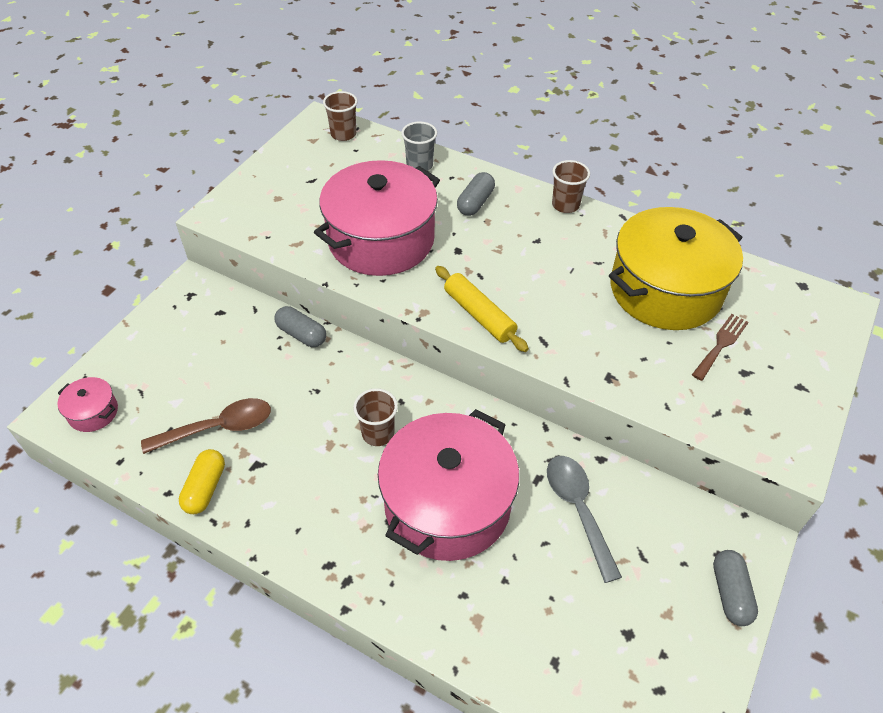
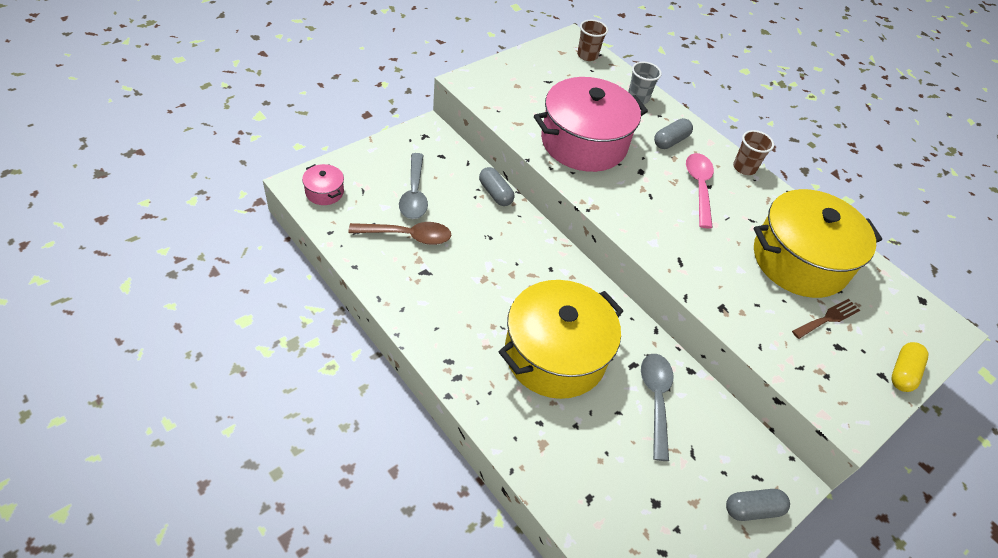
camera: 15 degrees right, 0 degrees up
yellow capsule [179,449,225,514] -> yellow capsule moved to [892,342,928,392]
brown cup [353,388,398,446] -> none
pink pot [378,409,519,561] -> yellow pot [499,280,623,399]
yellow rolling pin [435,266,529,352] -> none
grey capsule [713,550,758,626] -> grey capsule turned 60 degrees clockwise [726,489,790,521]
none -> grey spoon [399,153,428,219]
none -> pink spoon [686,153,714,229]

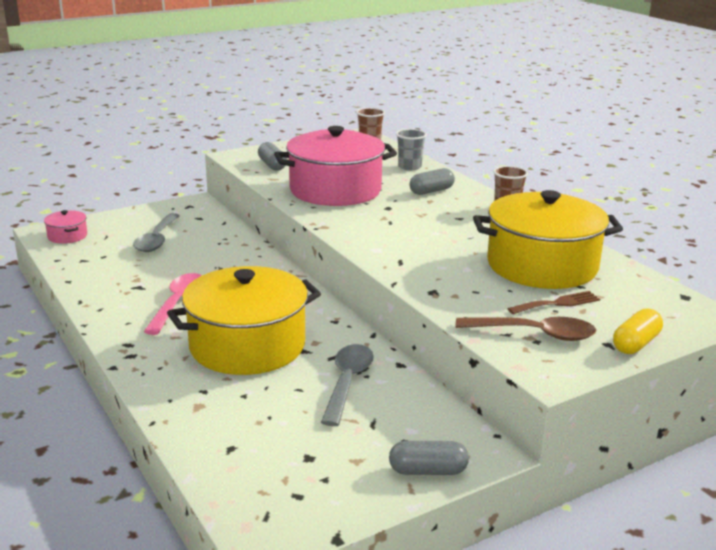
camera: 15 degrees right, 25 degrees down
brown spoon [348,222,451,245] -> brown spoon moved to [455,317,596,341]
grey capsule [479,167,514,206] -> grey capsule moved to [258,142,287,171]
pink spoon [686,153,714,229] -> pink spoon moved to [144,273,202,335]

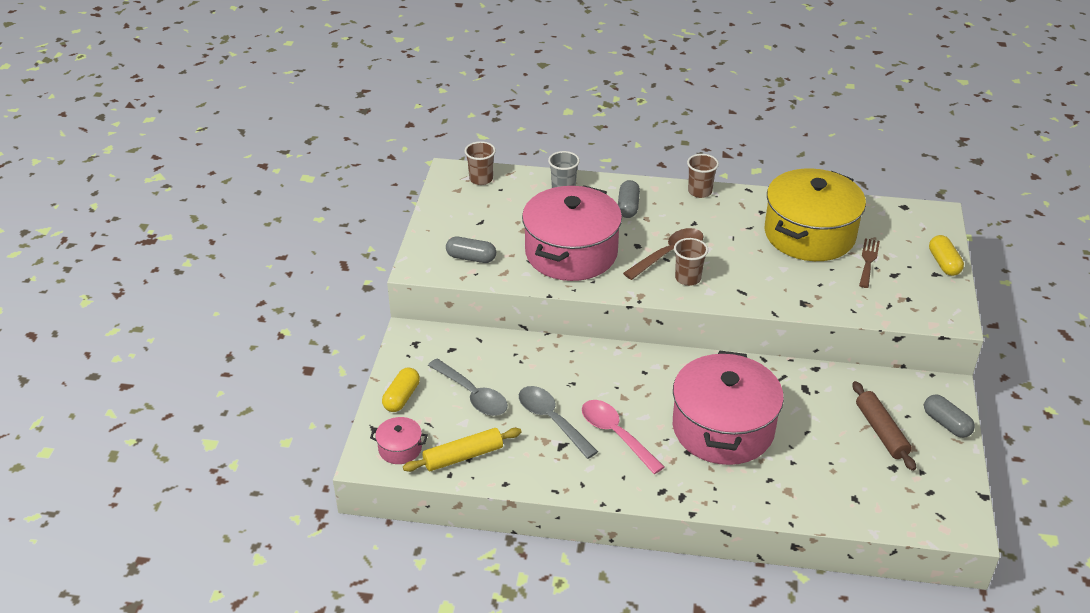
camera: 50 degrees left, 15 degrees up
yellow pot [167,266,321,375] -> pink pot [673,350,784,465]
grey spoon [321,344,374,426] -> grey spoon moved to [519,386,598,459]
grey capsule [389,441,469,475] -> grey capsule turned 75 degrees counterclockwise [924,395,975,438]
brown spoon [455,317,596,341] -> brown spoon moved to [623,228,704,280]
none -> yellow capsule [382,367,420,412]
none -> yellow rolling pin [403,428,522,472]
none -> brown cup [674,238,708,286]
none -> brown rolling pin [853,381,916,471]

